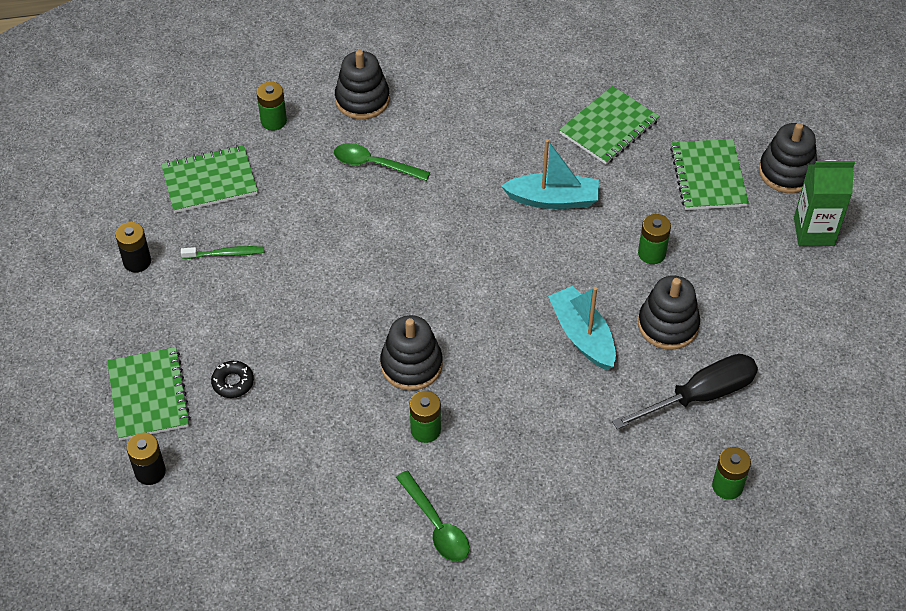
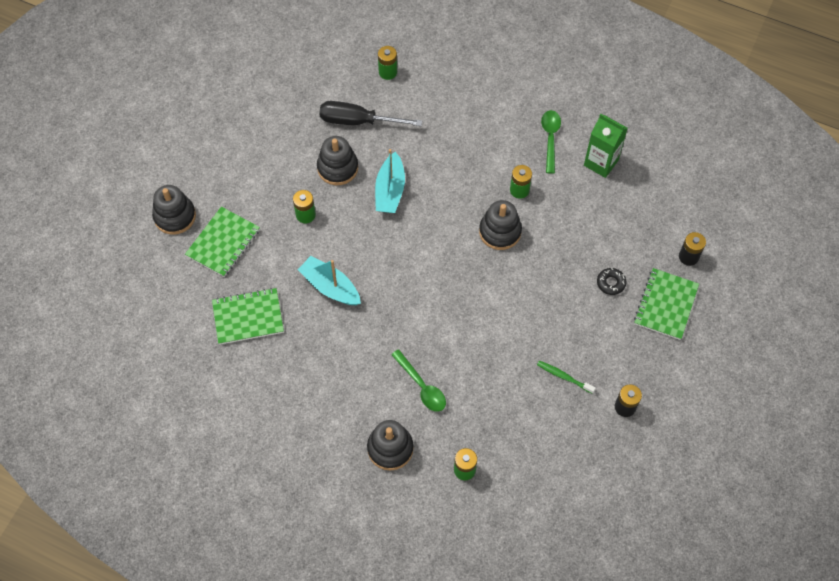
camera: 145 degrees left, 10 degrees up
green notebook [161,145,258,213] -> none
green carton [794,160,855,246] -> green carton moved to [584,114,628,178]

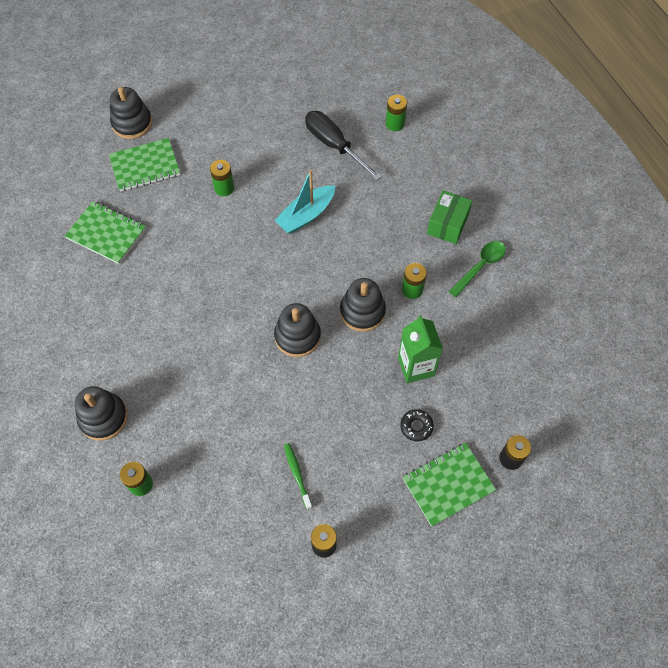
camera: 40 degrees right, 0 degrees up
turquoise boat [298,256,361,305] -> none
black stacking toy [317,136,358,185] -> black stacking toy moved to [274,303,321,357]
green spoon [391,349,446,412] -> none
green carton [584,114,628,178] -> green carton moved to [398,315,443,383]
none -> green box [427,190,472,244]

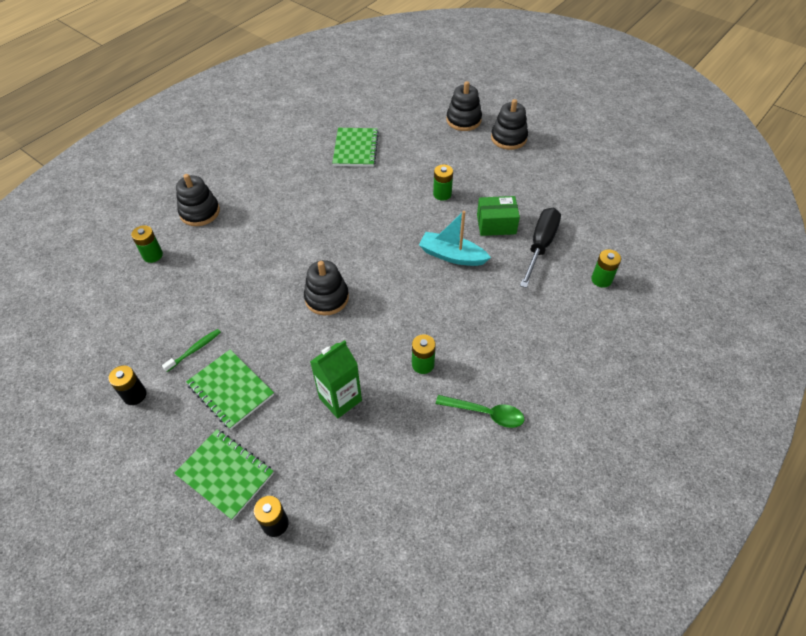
camera: 65 degrees right, 10 degrees down
green notebook [109,138,180,191] -> green notebook moved to [186,350,274,430]
black stacking toy [340,278,386,332] -> black stacking toy moved to [491,99,528,150]
black donut [400,409,434,442] -> none
green box [427,190,472,244] -> green box moved to [477,196,520,236]

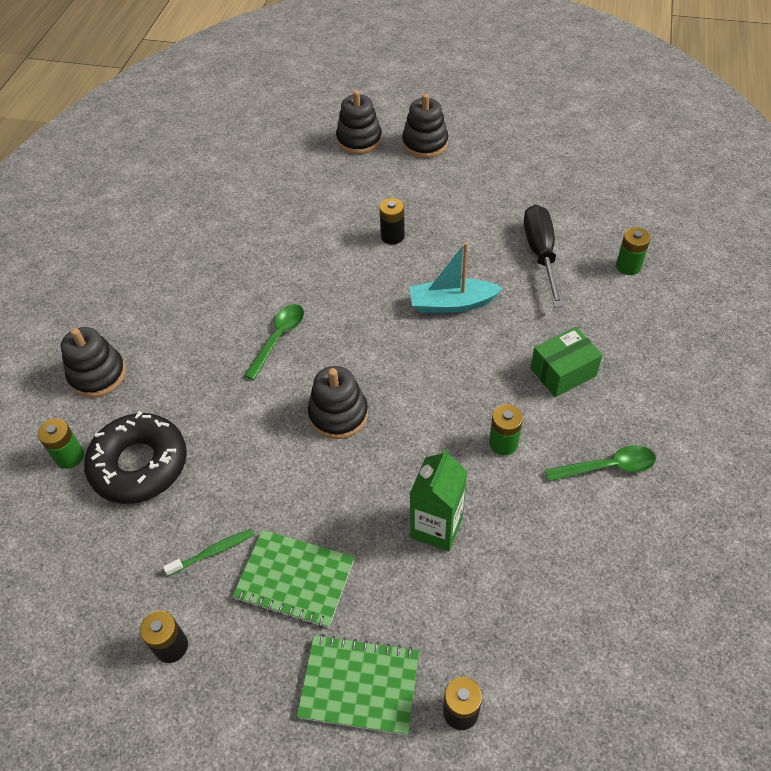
camera: 25 degrees left, 0 degrees up
green toothbrush [162,329,221,372] -> green toothbrush turned 45 degrees clockwise [163,529,254,576]
green notebook [332,128,379,167] -> none
green battery [433,164,453,201] -> black battery [379,198,405,245]
green box [477,196,520,236] -> green box moved to [530,327,603,397]
none -> black donut [84,411,187,504]
none -> green spoon [244,304,304,380]

